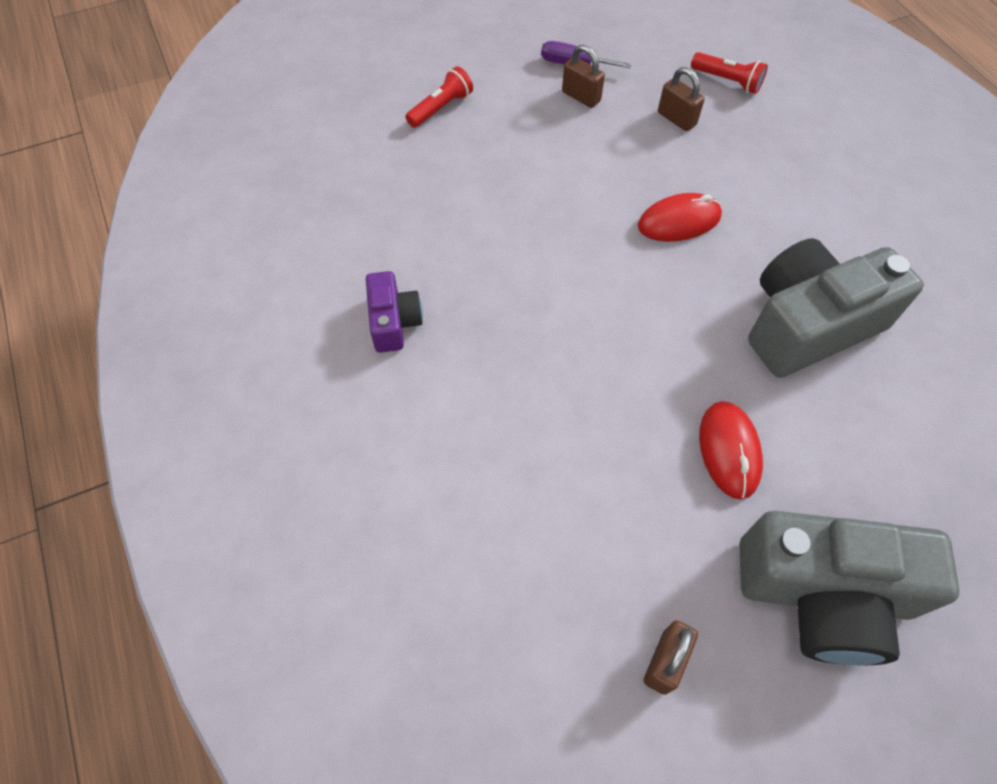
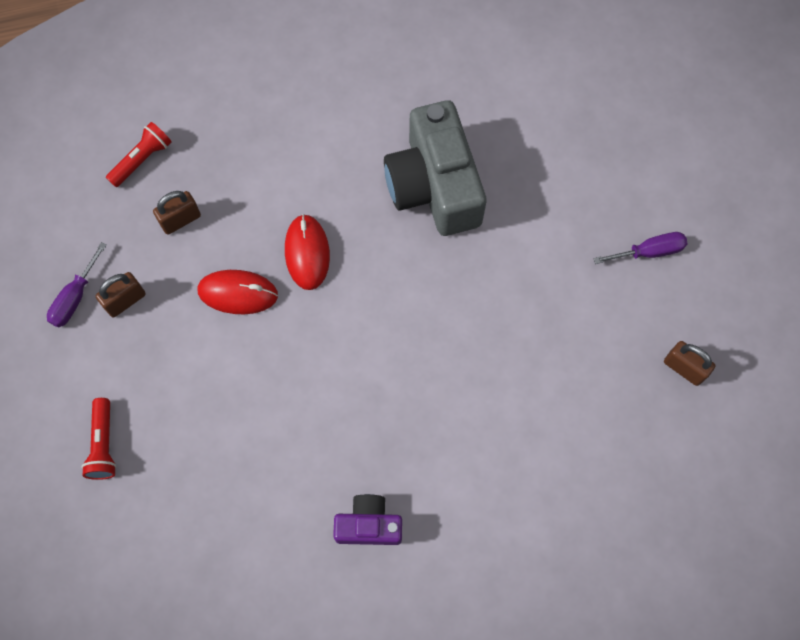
camera: 80 degrees left, 10 degrees up
red flashlight [405,66,473,128] -> red flashlight turned 150 degrees counterclockwise [81,398,117,480]
red mouse [699,401,763,500] -> red mouse moved to [197,270,278,314]
grey camera [739,511,960,665] -> purple screwdriver [593,232,687,264]

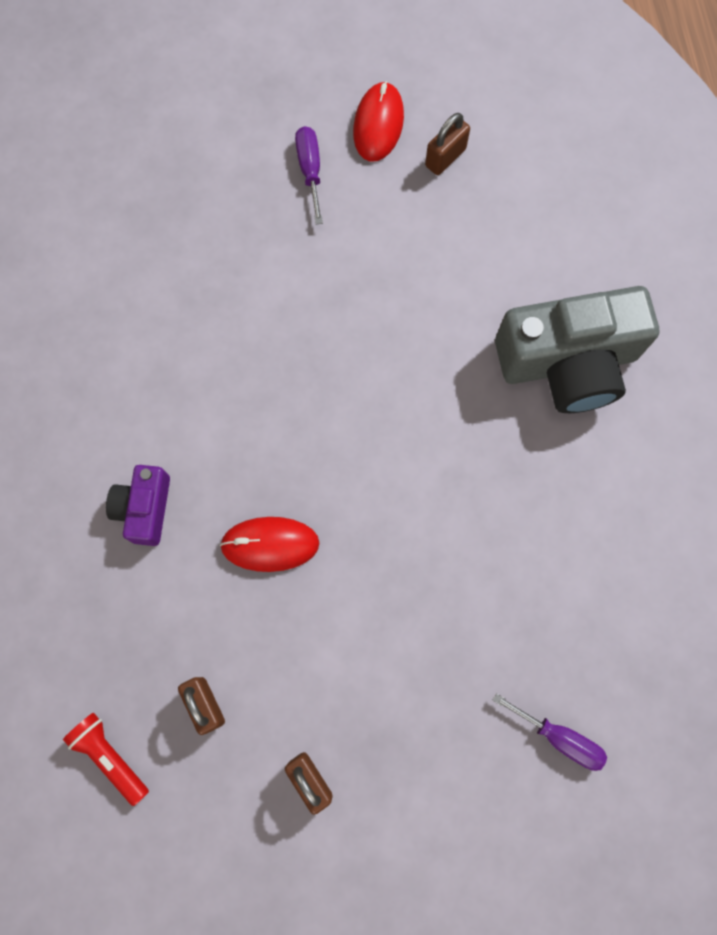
camera: 85 degrees left, 5 degrees up
purple screwdriver [47,242,107,327] -> purple screwdriver moved to [492,693,607,771]
red flashlight [81,398,117,480] -> none
red mouse [197,270,278,314] -> red mouse moved to [353,81,404,161]
purple camera [333,494,402,545] -> purple camera moved to [106,465,170,546]
grey camera [384,100,486,236] -> grey camera moved to [495,286,659,413]

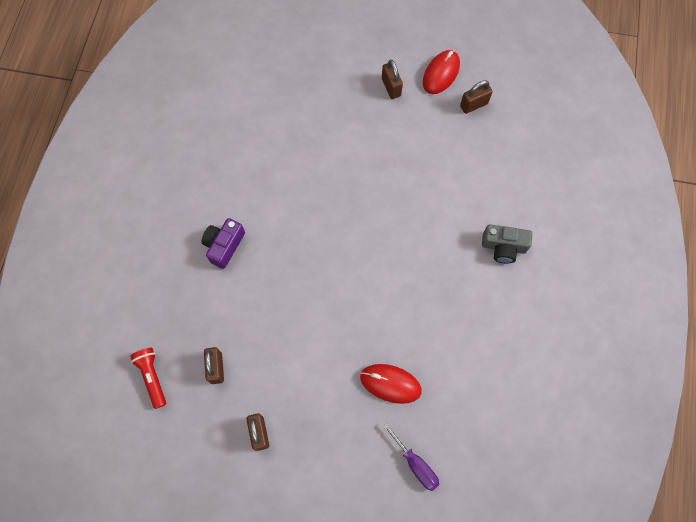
camera: 20 degrees right, 5 degrees down
red mouse [219,517,319,572] -> red mouse moved to [360,364,422,404]
purple screwdriver [295,126,323,224] -> brown padlock [382,60,403,99]
grey camera [495,286,659,413] -> grey camera [482,224,532,263], size x0.51

